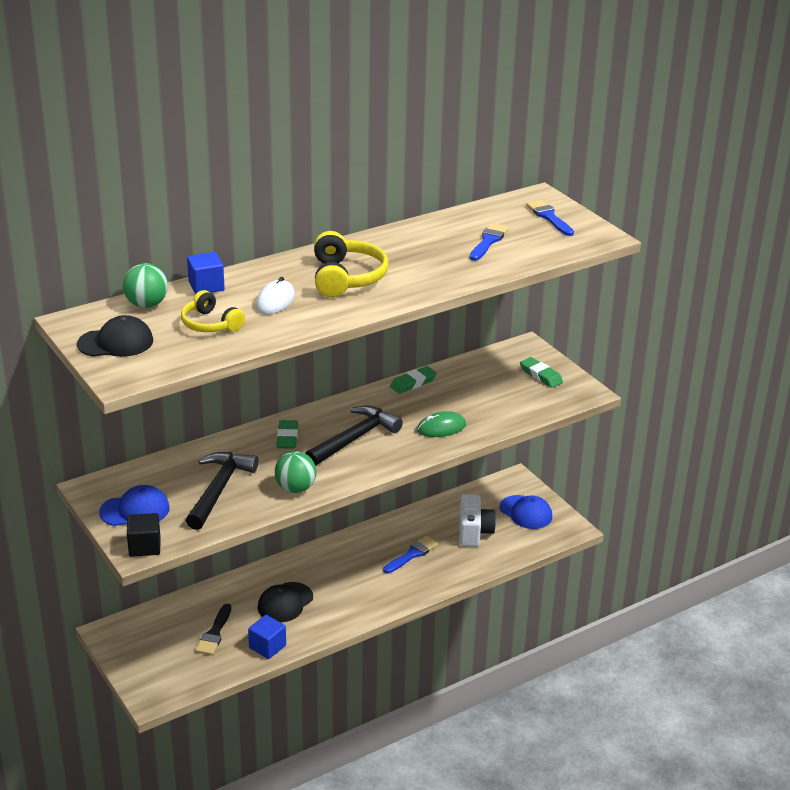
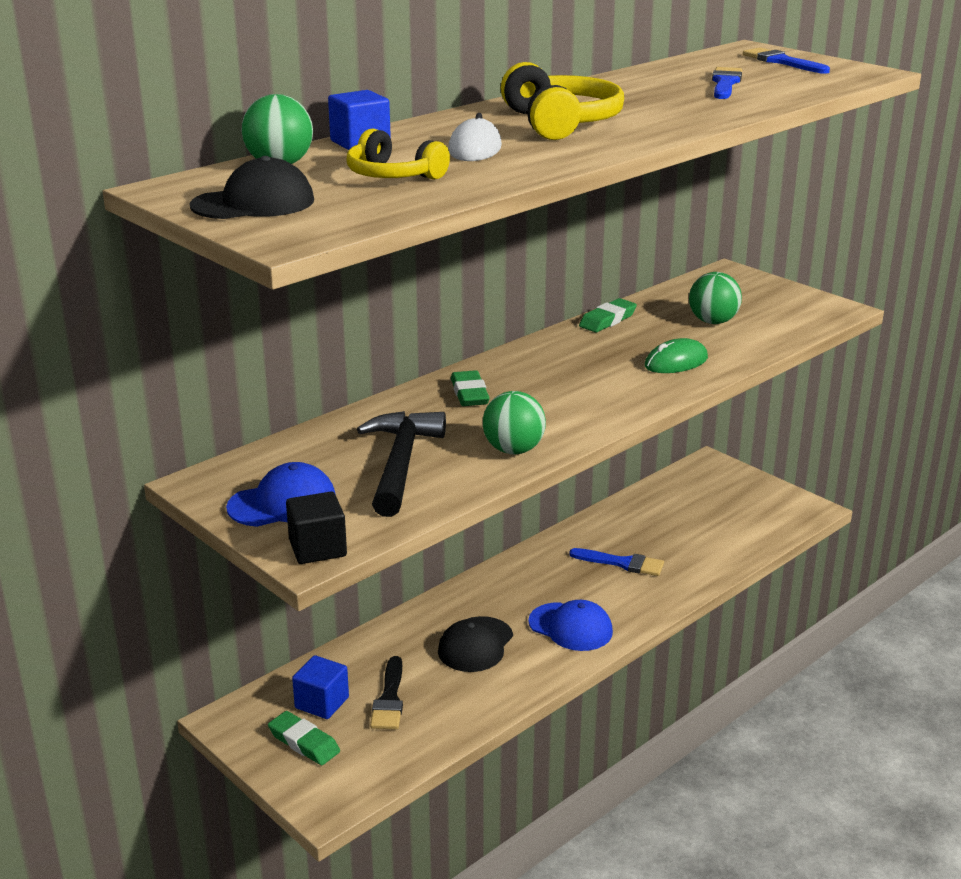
camera: 10 degrees left, 5 degrees down
blue cube [248,615,286,659] -> blue cube moved to [292,655,349,719]
black hammer [305,405,403,466] -> none
blue brush [383,536,438,574] -> blue brush turned 75 degrees clockwise [569,548,664,576]
white camera [460,494,496,547] -> none
blue cap [500,495,552,529] -> blue cap moved to [528,600,613,651]
green eraser [520,357,563,388] -> green eraser moved to [268,711,340,765]
none -> green ball [689,272,742,324]

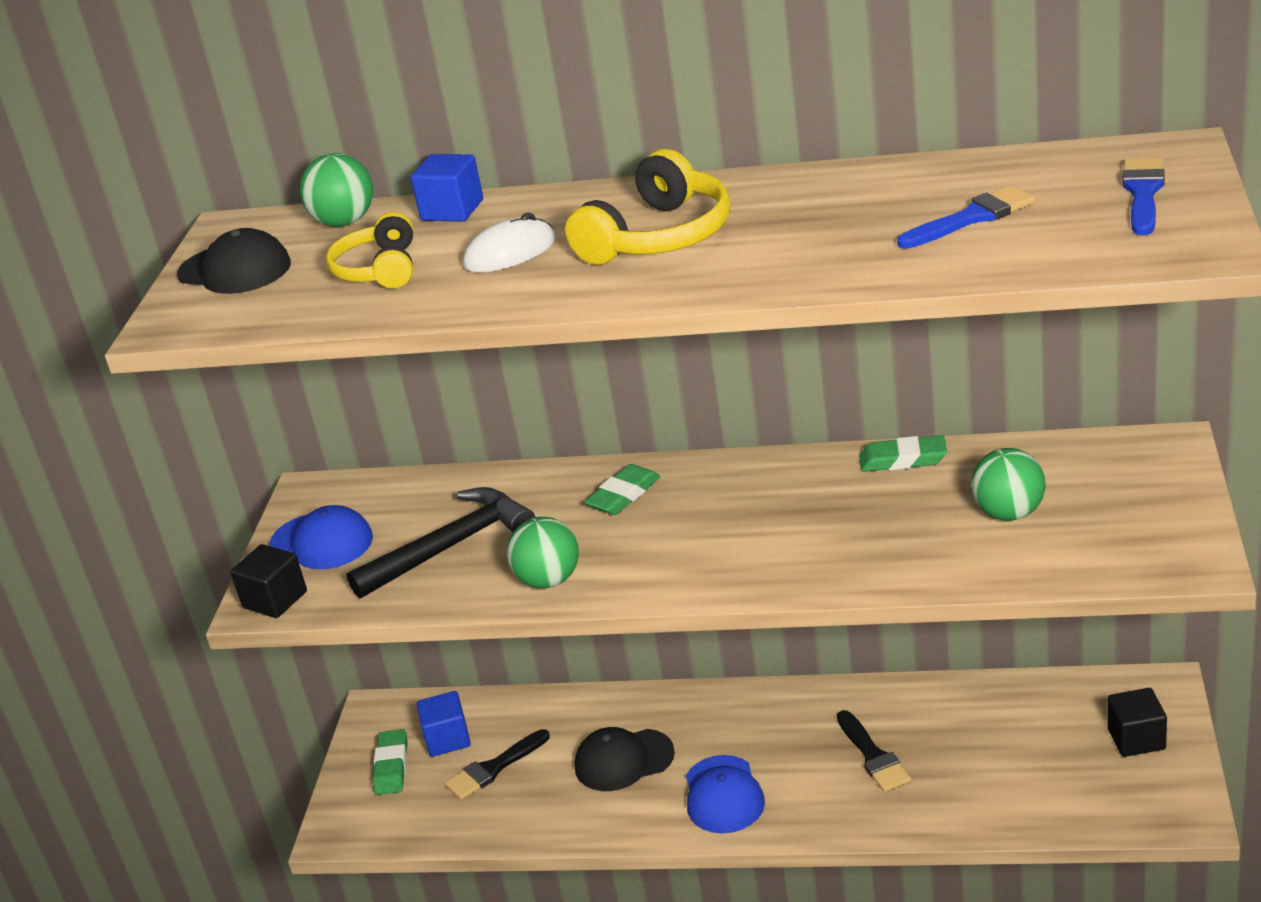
camera: 55 degrees right, 5 degrees up
blue brush [569,548,664,576] -> black brush [837,710,911,792]
green mouse [645,338,708,373] -> none
none -> black cube [1107,688,1167,757]

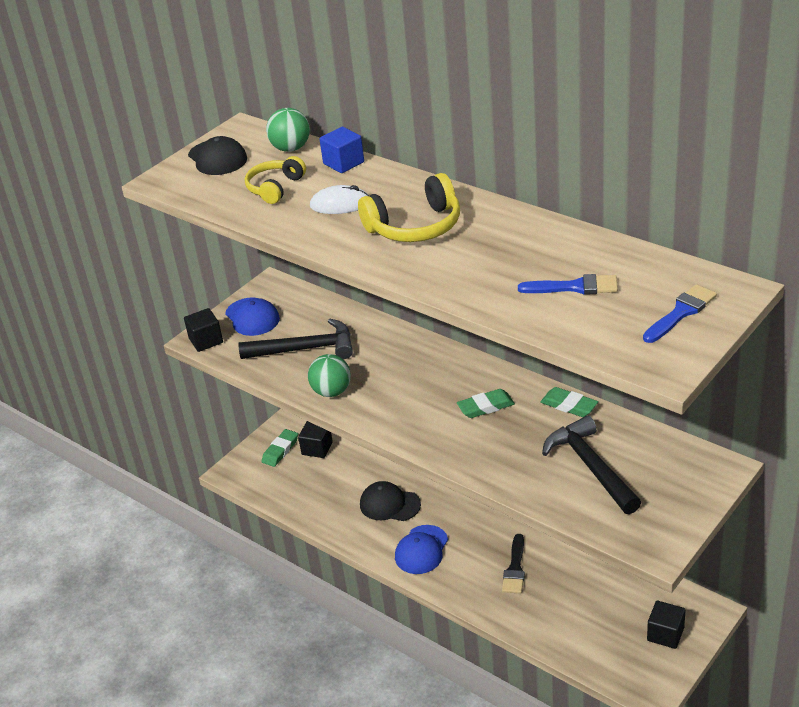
camera: 30 degrees right, 5 degrees up
blue cube [417,691,471,757] -> black cube [298,421,333,458]
black brush [445,729,550,800] -> none
green eraser [584,464,660,515] -> green eraser moved to [457,389,515,418]
green ball [971,448,1045,521] -> black hammer [542,416,641,514]

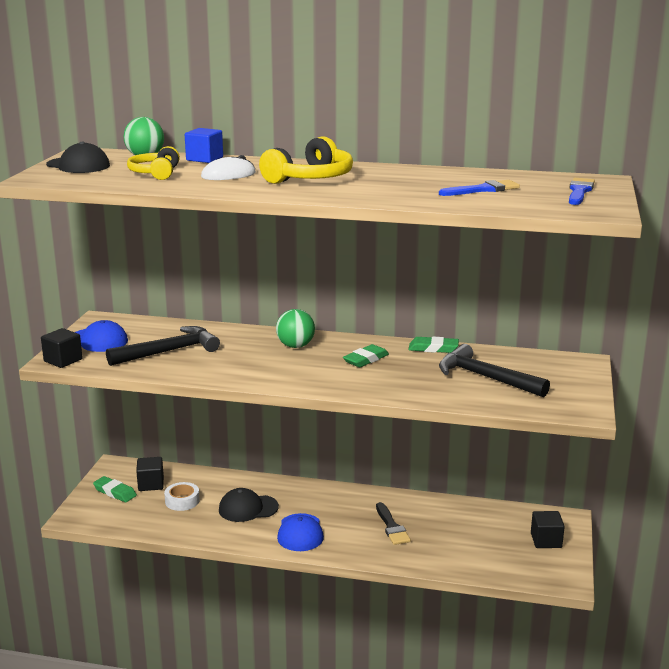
camera: 30 degrees left, 15 degrees down
green eraser [262,429,298,467] -> green eraser turned 60 degrees counterclockwise [93,476,137,502]
green ball [308,354,351,397] -> green ball moved to [276,309,315,348]
none -> white tape [164,482,200,511]

